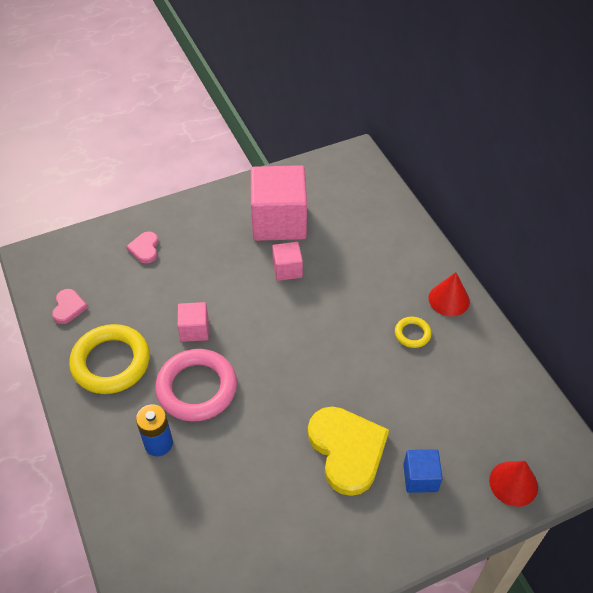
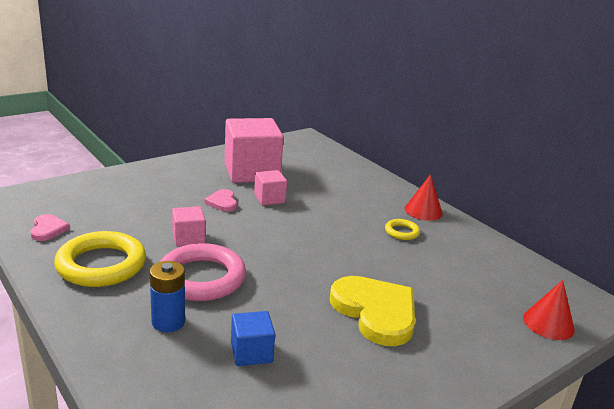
camera: 15 degrees left, 25 degrees down
pink heart [126,231,159,263] -> pink heart moved to [204,189,237,212]
blue cube [403,449,443,493] -> blue cube moved to [231,311,275,366]

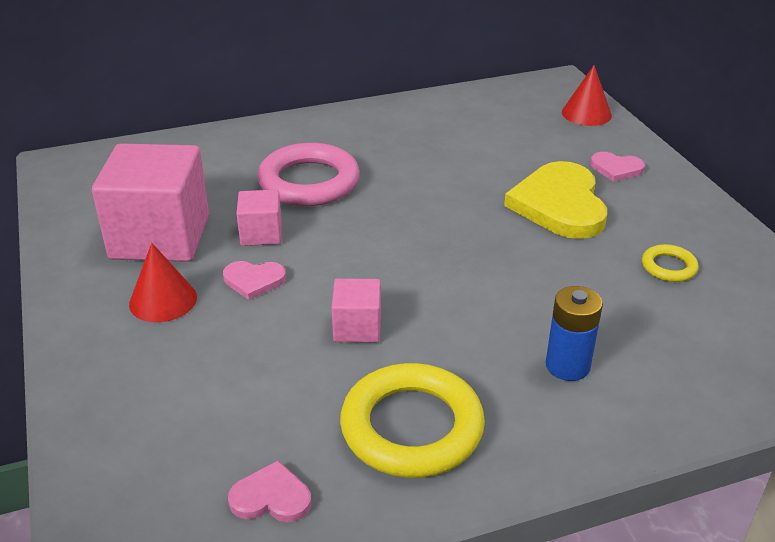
camera: 70 degrees left, 10 degrees up
pink ring [160,243,246,301] -> pink ring moved to [257,143,360,206]
blue cube [231,311,275,366] -> none
yellow heart [330,276,415,346] -> yellow heart turned 75 degrees counterclockwise [504,161,607,239]
yellow ring [385,219,420,240] -> yellow ring moved to [642,244,698,282]
red cone [405,174,443,221] -> red cone moved to [129,243,197,322]
none -> pink heart [590,152,645,182]

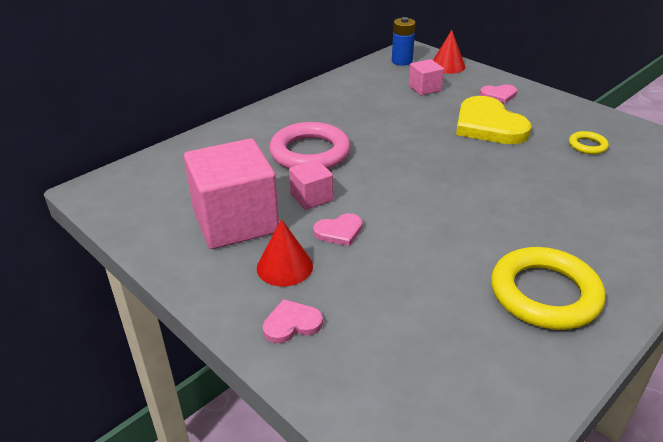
camera: 25 degrees left, 0 degrees up
pink heart [228,460,311,522] -> pink heart moved to [263,299,323,343]
pink cube [332,278,381,342] -> pink cube moved to [409,59,444,95]
blue battery [546,286,603,381] -> blue battery moved to [392,17,416,66]

